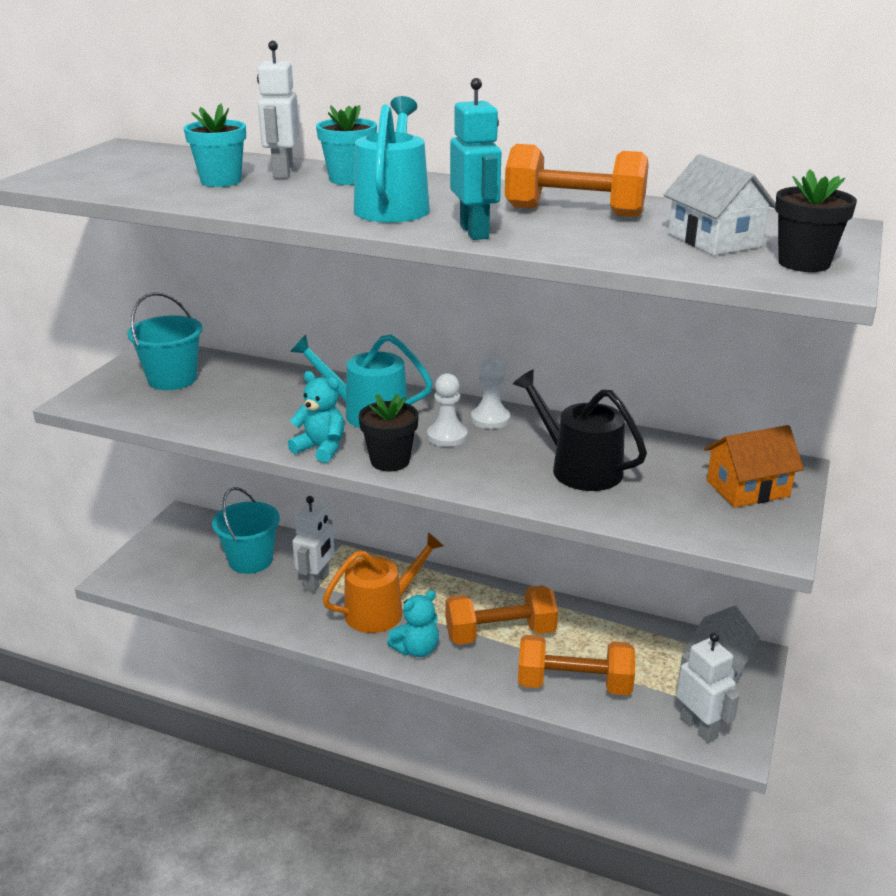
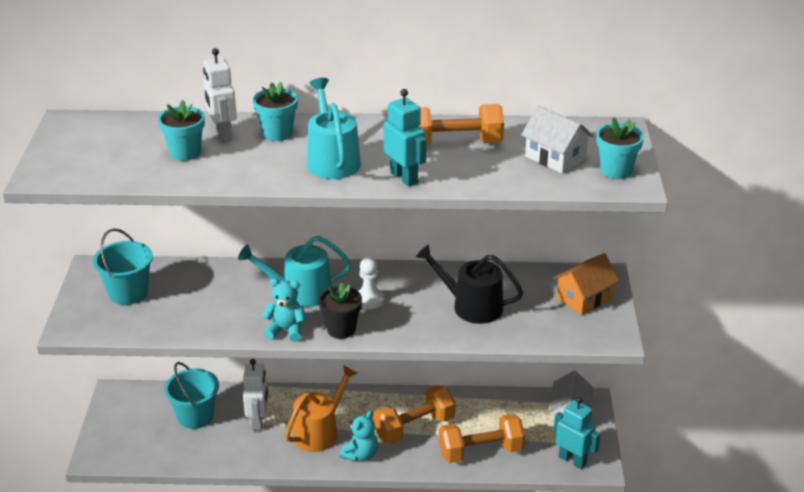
camera: 20 degrees left, 5 degrees up
white pawn [471,358,510,429] -> none
white robot [676,633,740,743] -> turquoise robot [554,397,600,469]
black flower pot [775,169,857,272] -> turquoise flower pot [596,117,644,179]

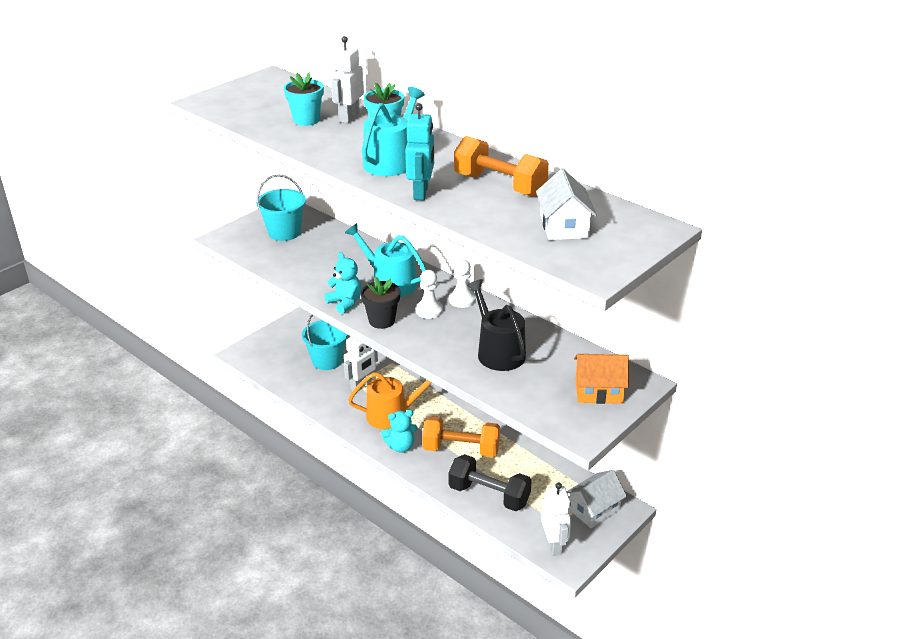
camera: 40 degrees right, 0 degrees up
orange dumbbell [439,414,525,463] -> black dumbbell [448,454,532,511]
turquoise robot [554,397,600,469] -> white robot [541,483,571,556]
turquoise flower pot [596,117,644,179] -> none
none -> white pawn [449,259,476,308]

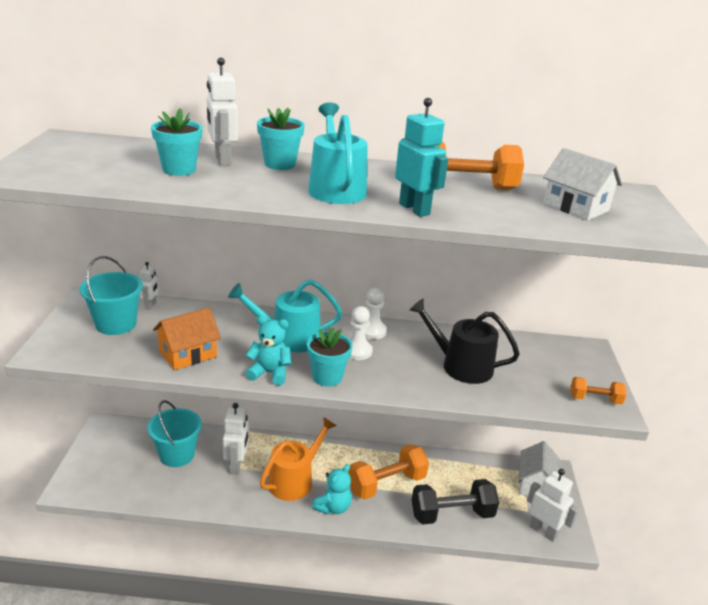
camera: 40 degrees left, 5 degrees down
black flower pot [361,277,400,329] -> turquoise flower pot [307,327,353,387]
orange house [574,354,629,404] -> orange house moved to [153,307,221,370]
none -> white robot [140,262,159,310]
none -> orange dumbbell [571,377,626,405]

